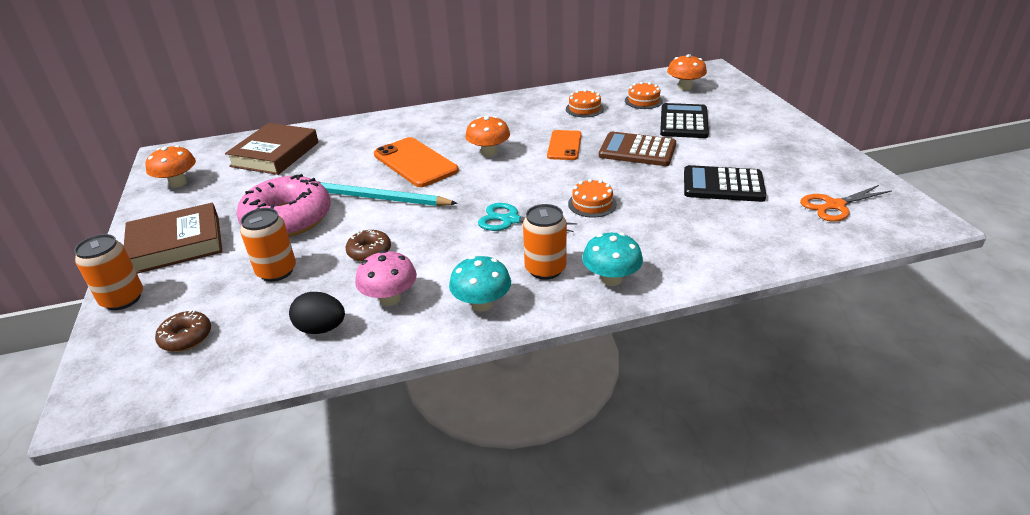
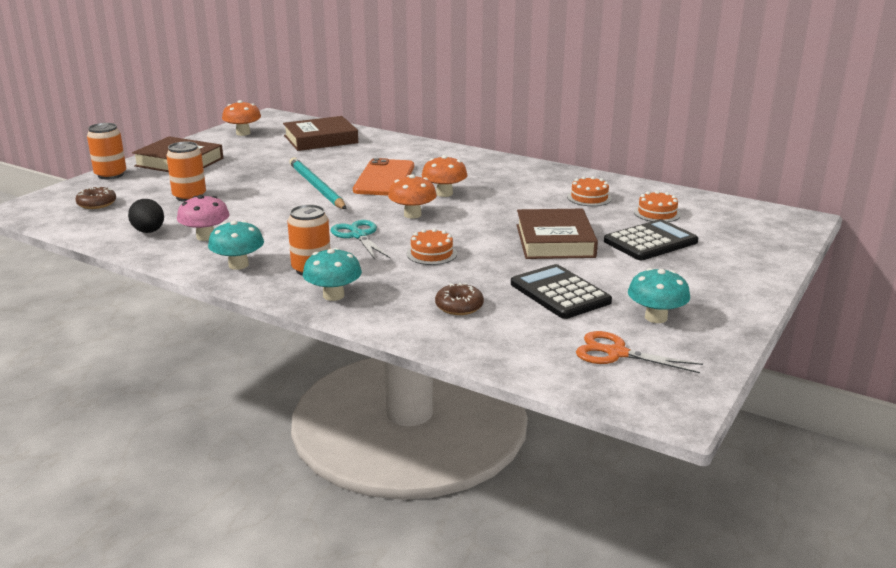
camera: 45 degrees right, 10 degrees down
pink donut [236,174,331,237] -> none
brown donut [346,230,391,262] -> brown donut moved to [435,282,484,315]
orange phone [547,130,582,160] -> none
brown calculator [599,132,676,166] -> brown book [517,209,598,259]
orange mushroom [667,54,707,90] -> orange mushroom moved to [388,174,437,219]
none -> turquoise mushroom [628,268,690,323]

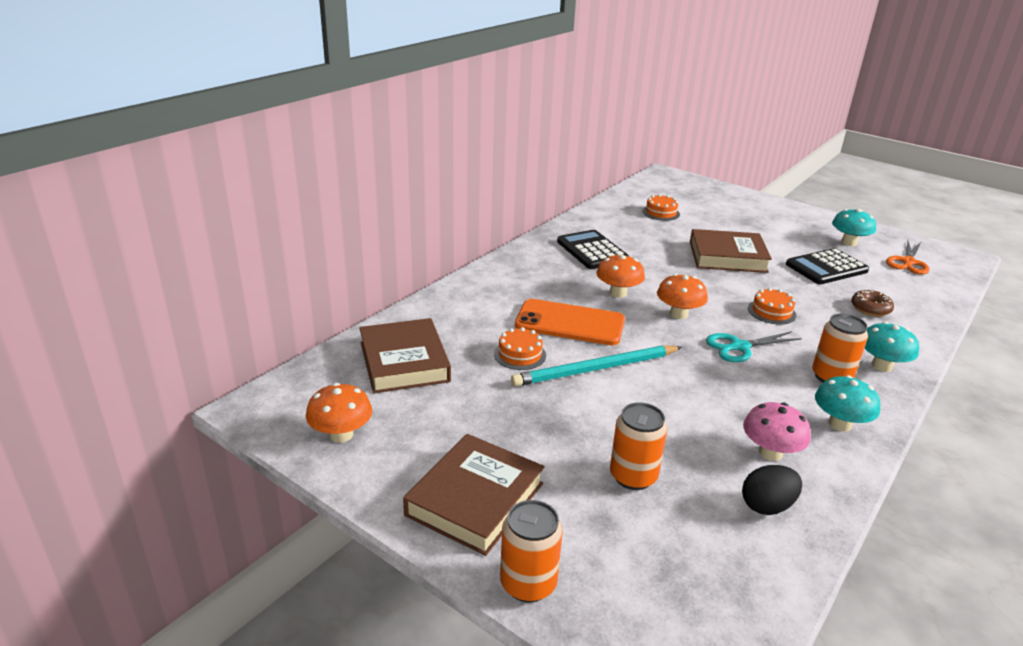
camera: 85 degrees left, 5 degrees up
brown donut [76,187,116,209] -> none
orange cake [567,176,612,206] -> orange cake moved to [494,327,546,370]
black calculator [604,219,698,260] -> black calculator moved to [557,230,629,269]

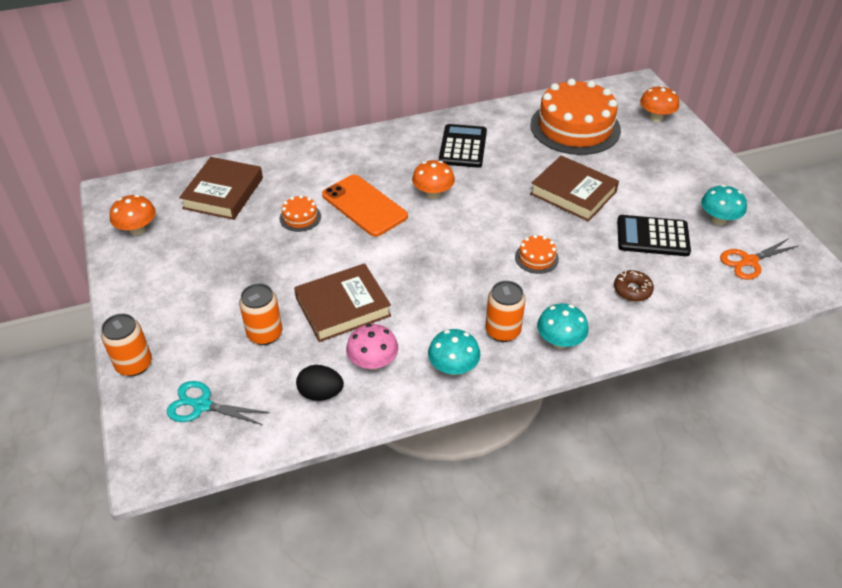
camera: 35 degrees right, 15 degrees up
brown book [403,434,545,556] -> brown book moved to [294,263,391,342]
turquoise pencil [511,345,682,387] -> none
orange cake [643,194,680,221] -> orange cake [530,78,621,155], size x2.43
orange mushroom [657,274,708,319] -> orange mushroom moved to [640,86,679,122]
turquoise scissors [706,331,802,362] -> turquoise scissors moved to [167,381,269,425]

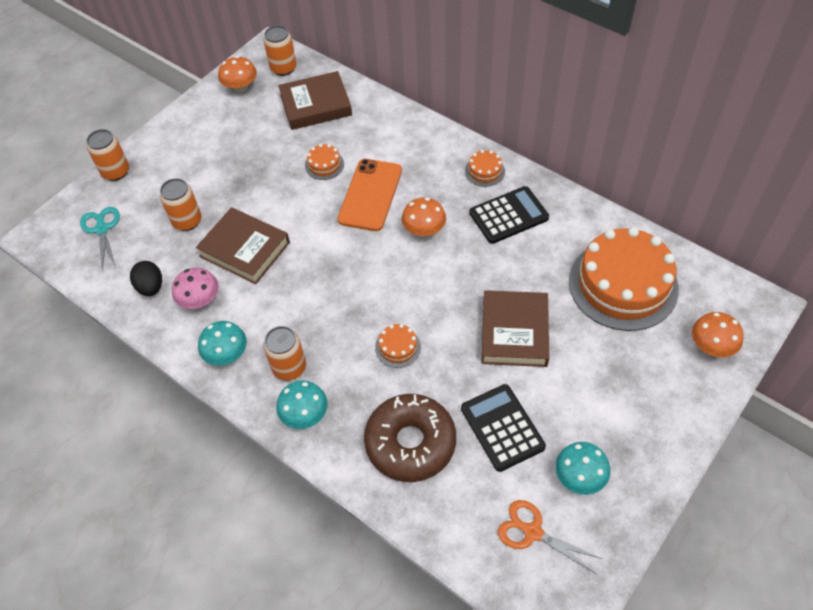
camera: 60 degrees right, 10 degrees up
brown donut [614,270,654,302] -> brown donut [364,394,456,482], size x2.17
none -> orange can [264,25,296,76]
none -> orange cake [465,150,505,187]

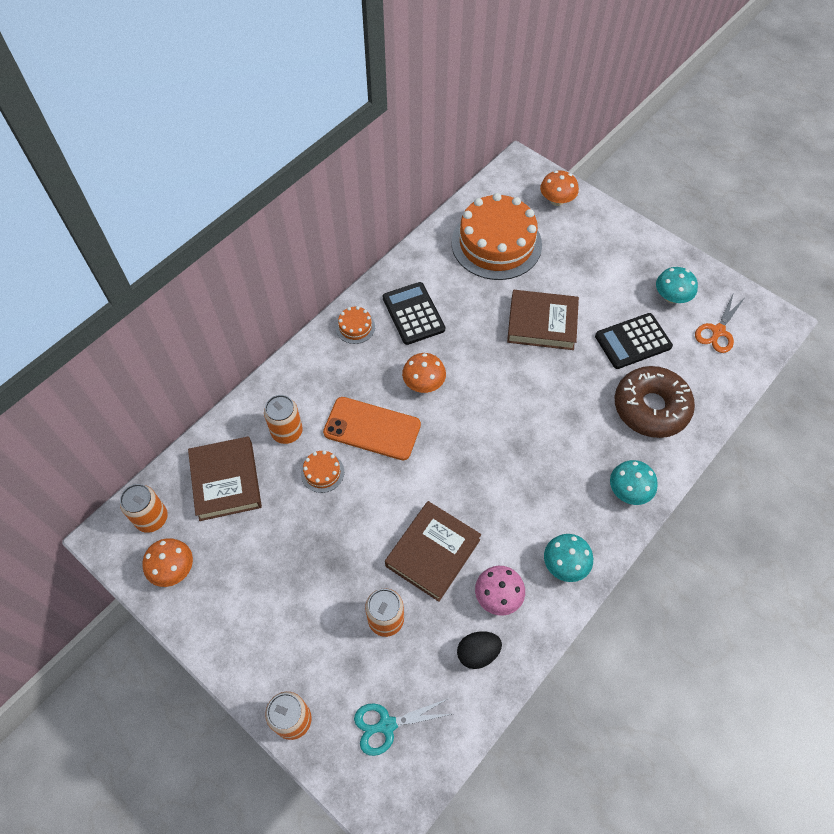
camera: 90 degrees left, 5 degrees up
orange can [263,326,306,380] -> orange can moved to [264,395,303,444]
orange cake [375,324,421,368] -> none

